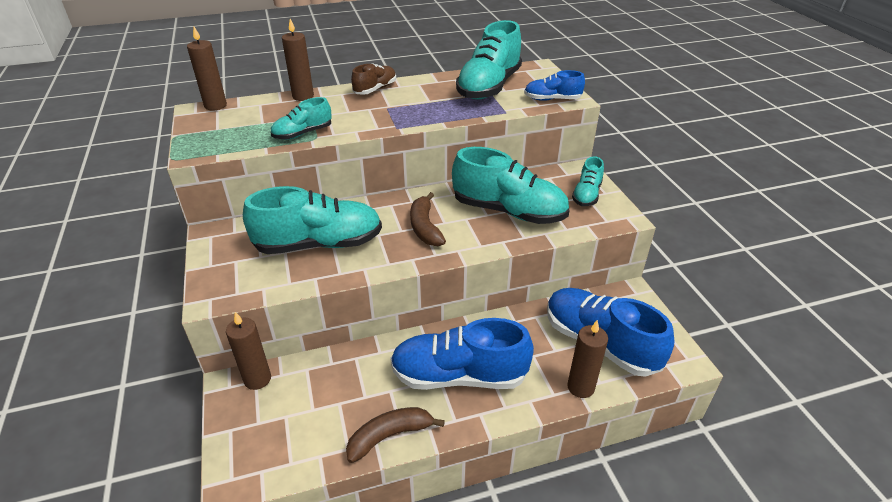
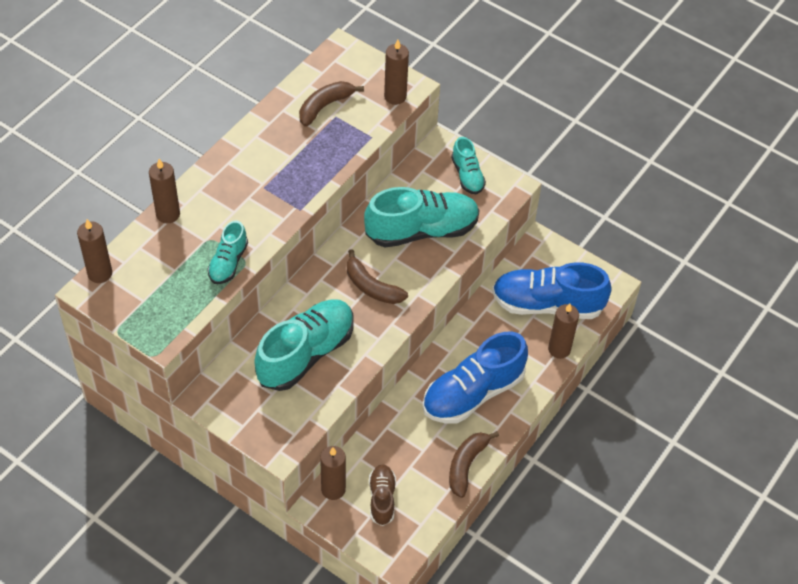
camera: 40 degrees left, 15 degrees up
brown shoe [351,63,396,95] -> brown shoe moved to [369,464,396,526]
turquoise shoe [456,20,522,100] -> brown banana [299,81,364,127]
blue shoe [524,70,585,101] -> brown candle [384,39,409,105]

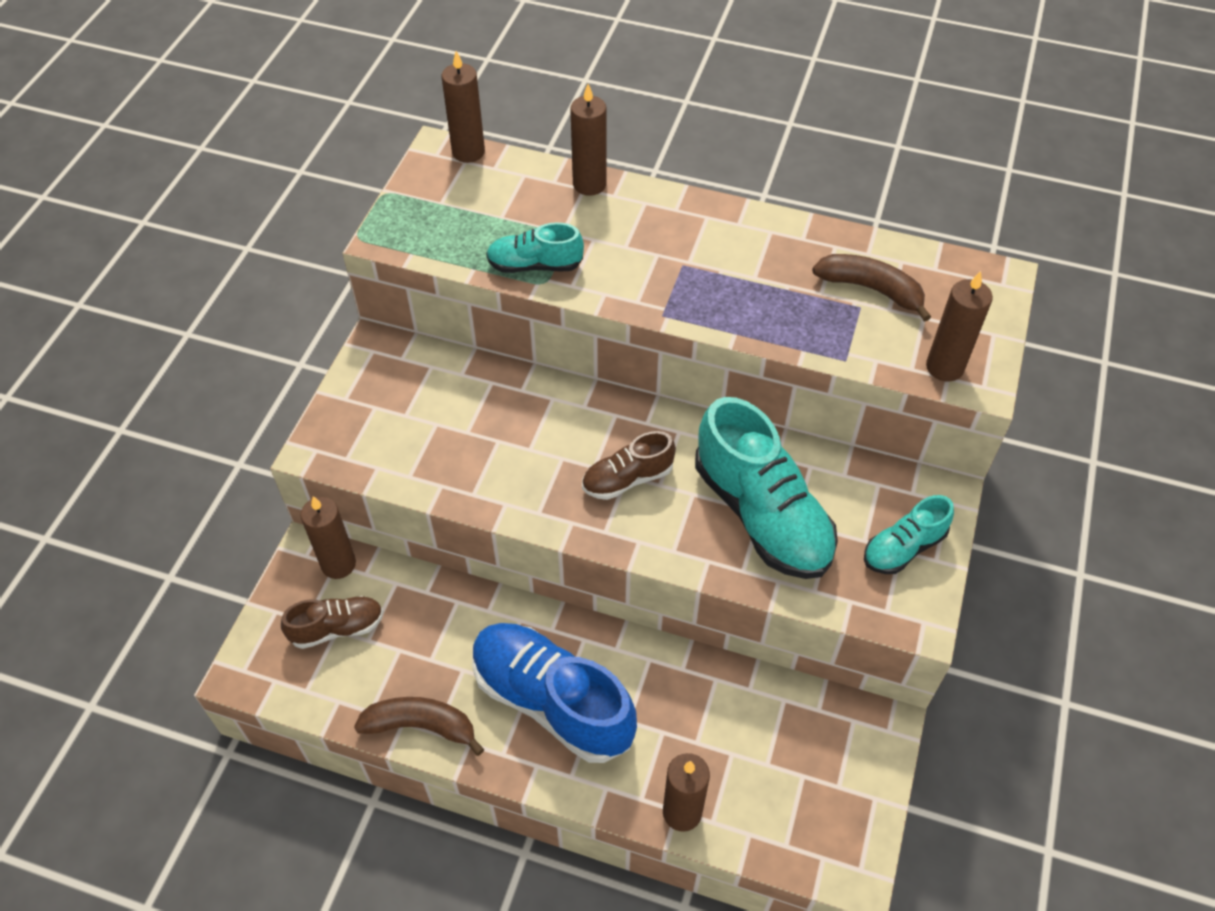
camera: 75 degrees right, 0 degrees up
turquoise shoe [254,299,354,391] -> none
brown banana [347,249,408,304] -> brown shoe [582,431,676,500]
blue shoe [492,262,612,319] -> none

